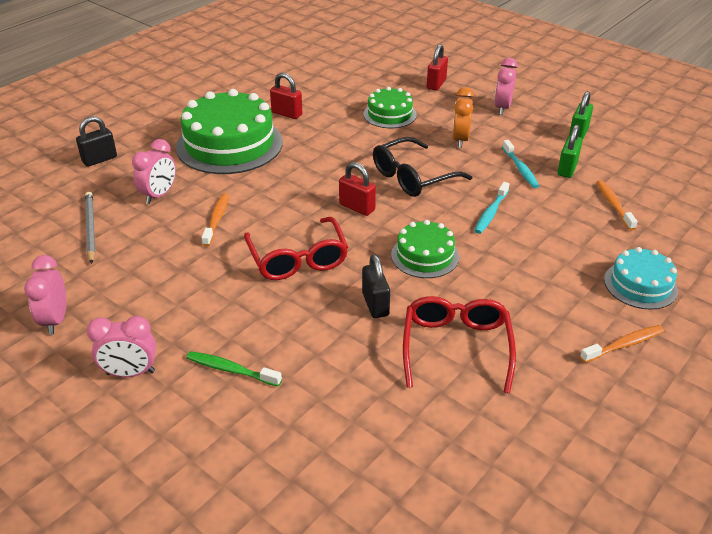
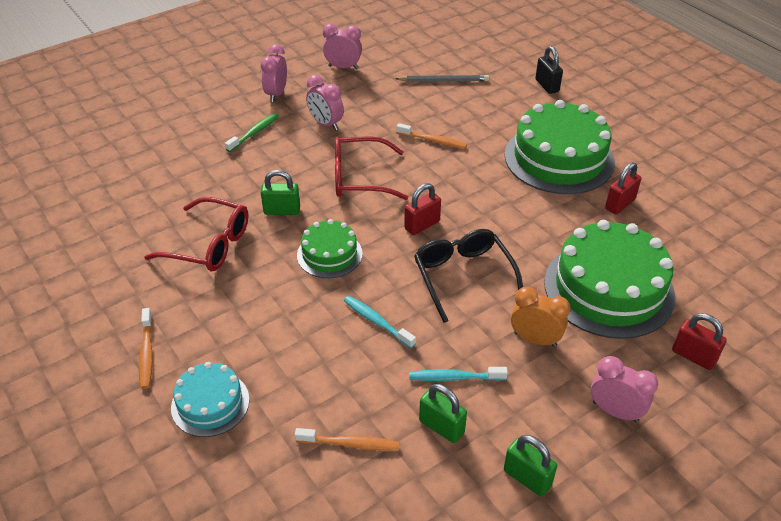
camera: 105 degrees right, 5 degrees up
pink clock [132,139,176,204] -> pink clock moved to [306,75,344,131]
black padlock [362,254,390,318] -> green padlock [261,170,300,215]
green cake [363,87,417,128] -> green cake [544,220,676,339], size x1.88

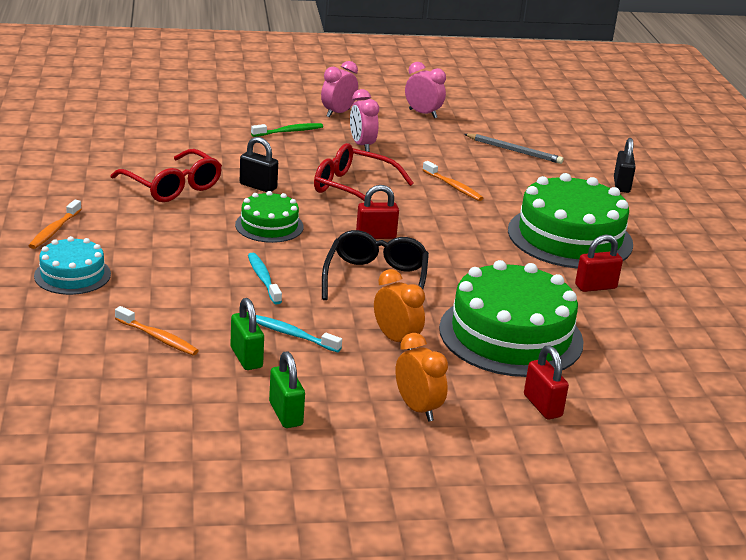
camera: 25 degrees right, 15 degrees down
green padlock [261,170,300,215] -> black padlock [240,137,278,192]
pink clock [591,356,658,422] -> orange clock [395,333,448,422]

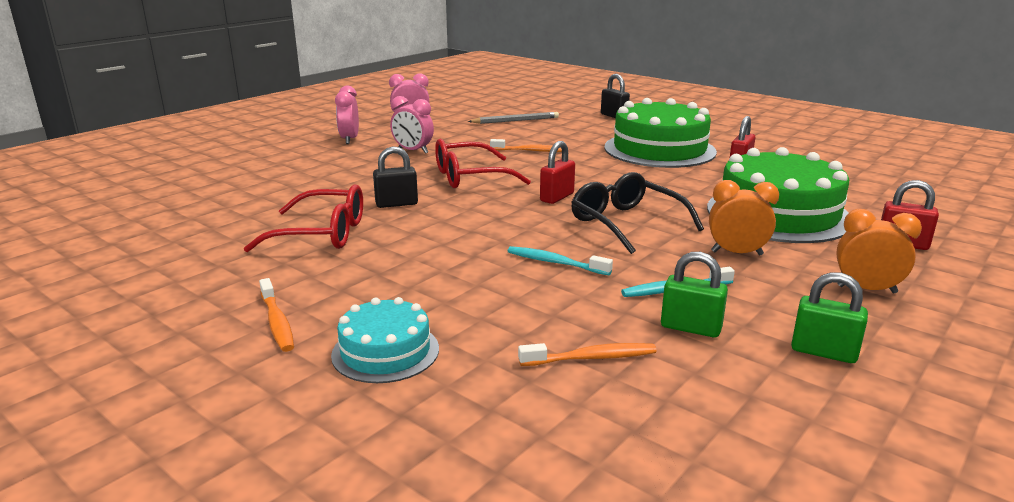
camera: 40 degrees left, 5 degrees down
green cake [235,191,304,243] -> none
green toothbrush [251,123,323,137] -> none

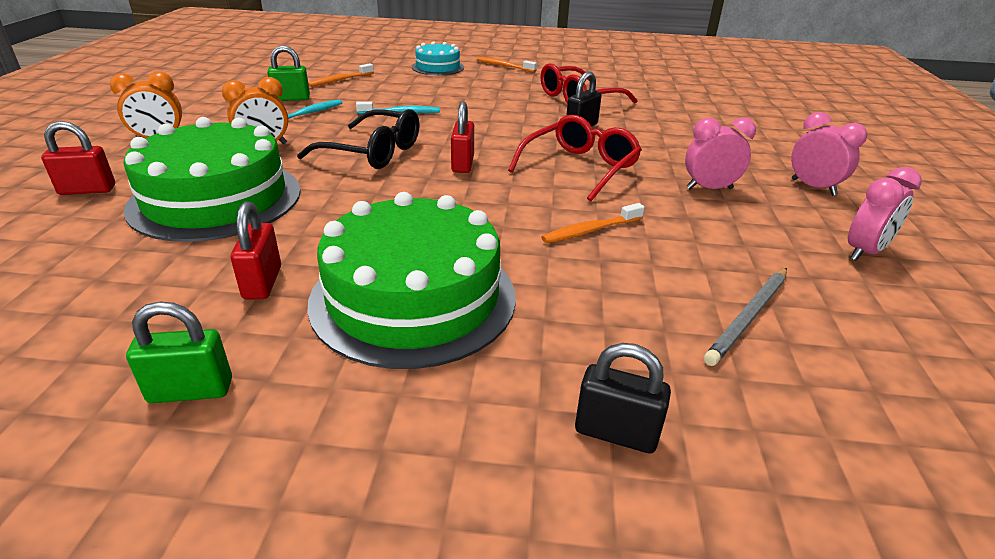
camera: 145 degrees right, 10 degrees up
green padlock [791,272,868,363] -> green padlock moved to [126,302,232,403]

